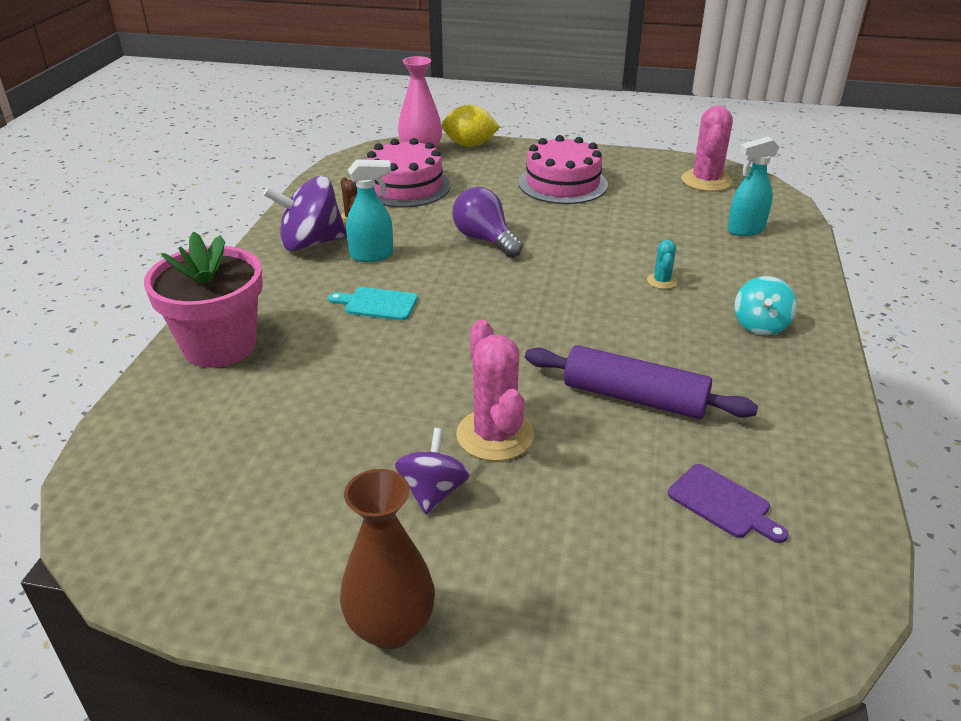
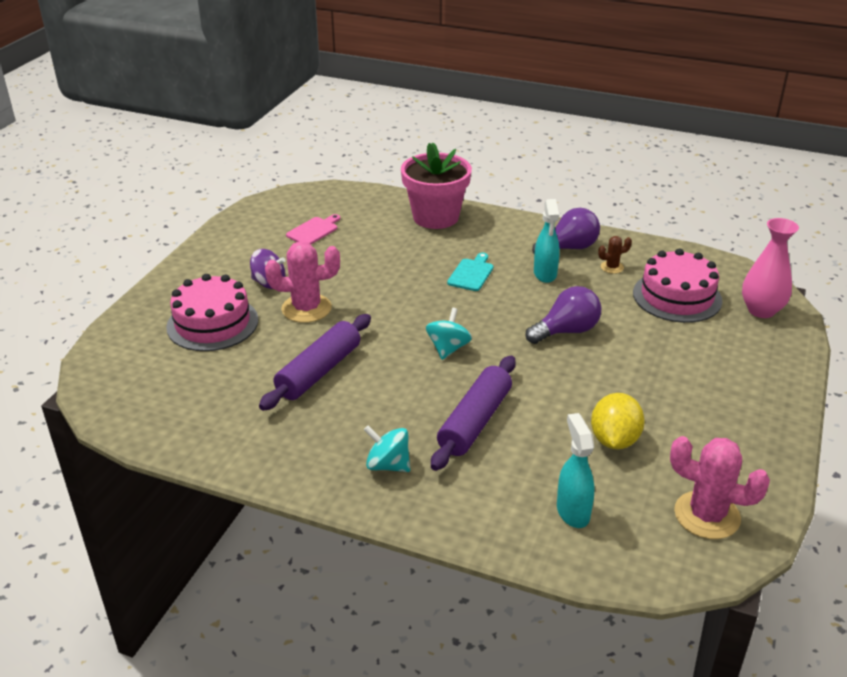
camera: 100 degrees right, 0 degrees up
purple spinning top [263,176,347,251] -> purple light bulb [532,208,600,254]
brown vase [340,469,435,649] -> none
yellow lemon [442,105,500,147] -> yellow lemon moved to [591,393,645,449]
pink cake [518,135,608,204] -> pink cake moved to [166,274,258,351]
turquoise cactus [647,240,677,289] -> purple rolling pin [431,356,516,471]
purple cutting board [668,464,789,543] -> none
none -> pink cutting board [286,214,340,244]
none -> turquoise spinning top [426,308,472,360]

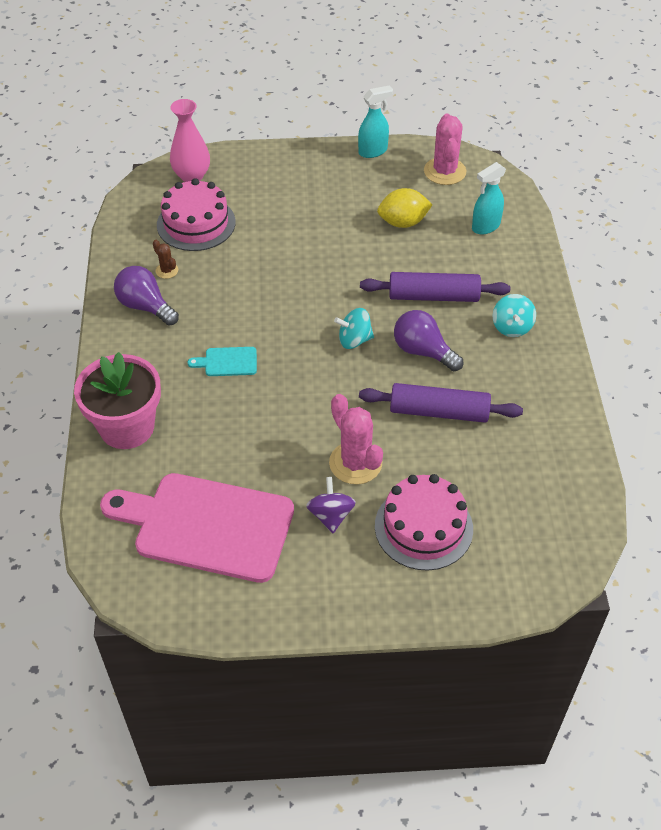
camera: 115 degrees left, 15 degrees up
pink cutting board [286,214,340,244] -> pink cutting board [100,473,294,583], size x2.48
purple light bulb [525,286,601,344] -> purple light bulb moved to [394,310,463,371]
turquoise spray bottle [534,199,560,283] -> turquoise spray bottle moved to [358,85,393,158]

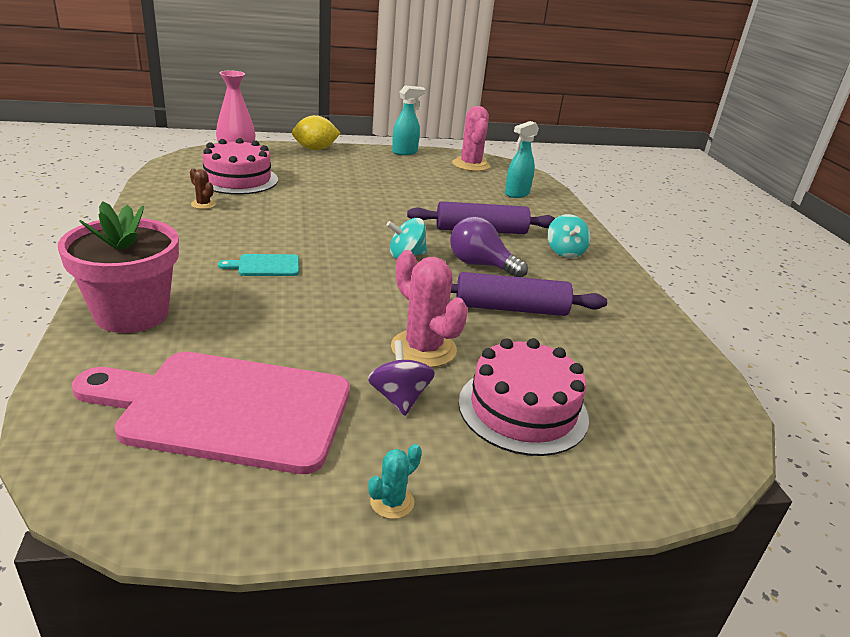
camera: 10 degrees left, 20 degrees down
purple light bulb [114,266,179,326] -> none
yellow lemon [377,188,433,228] -> yellow lemon moved to [292,115,340,150]
none -> turquoise cactus [368,444,422,519]

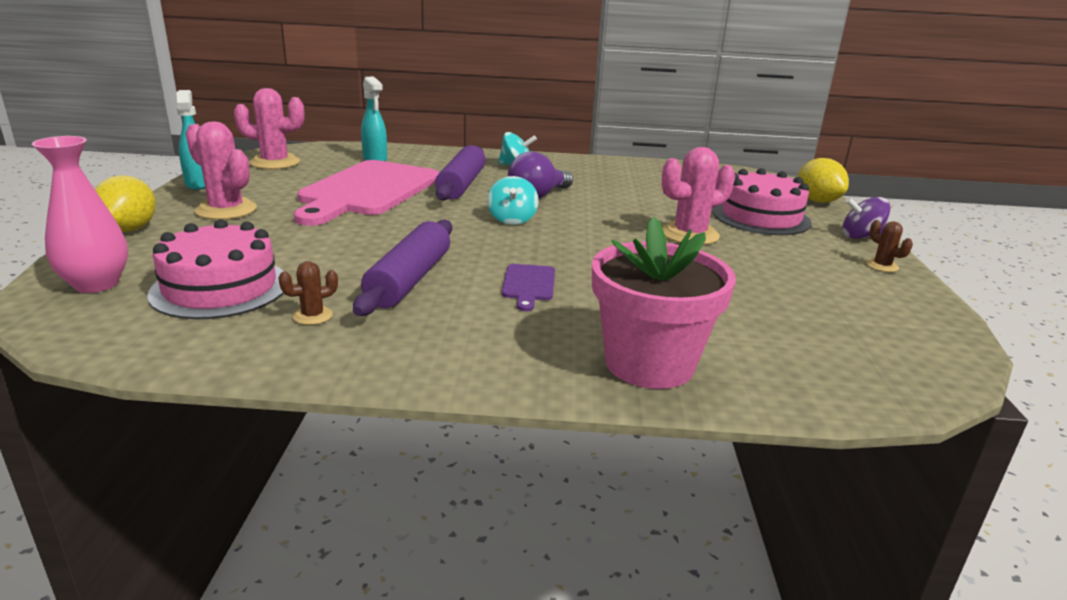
camera: 75 degrees left, 5 degrees down
pink cutting board [72,352,350,474] -> pink cutting board moved to [294,160,439,226]
turquoise cutting board [218,254,299,276] -> purple cutting board [502,264,555,311]
purple spinning top [368,340,435,415] -> purple spinning top moved to [842,197,891,239]
turquoise cactus [368,444,422,519] -> brown cactus [866,220,913,272]
purple rolling pin [451,272,607,316] -> purple rolling pin moved to [353,219,452,316]
none -> pink cactus [186,121,257,220]
none -> yellow lemon [798,158,849,203]

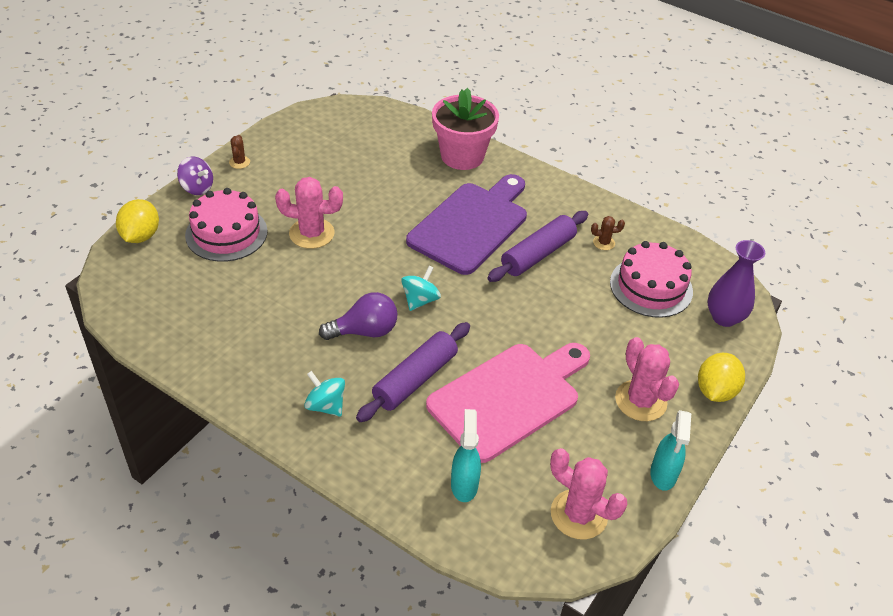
camera: 150 degrees left, 20 degrees up
pink vase [32,136,128,293] -> purple vase [707,240,765,327]
purple cutting board [502,264,555,311] -> purple cutting board [406,174,527,275], size x2.48

